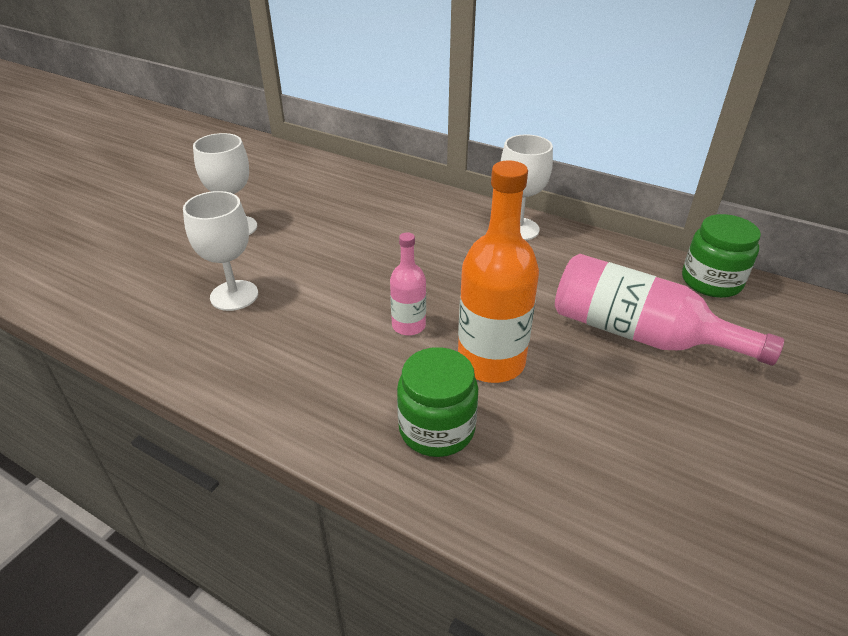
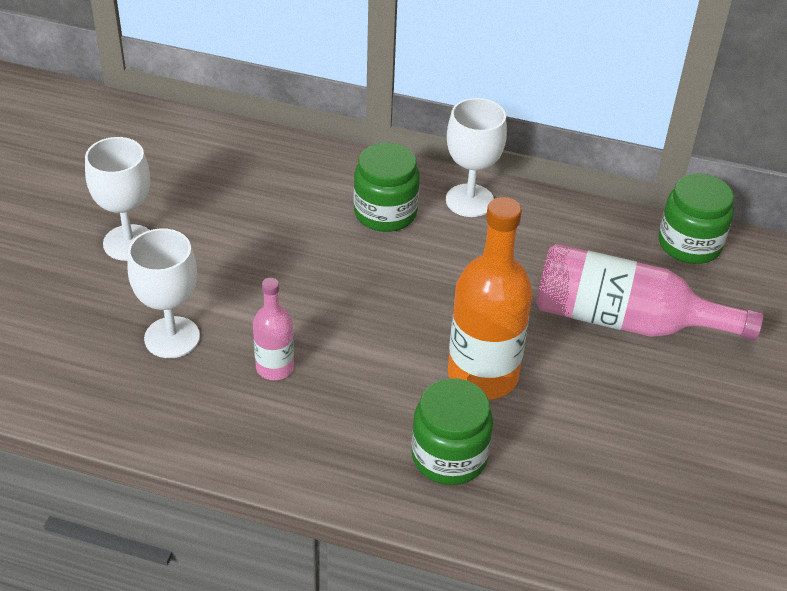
camera: 15 degrees left, 5 degrees up
pink bottle [390,232,426,336] -> pink bottle moved to [253,278,294,380]
none -> green jar [354,143,420,232]

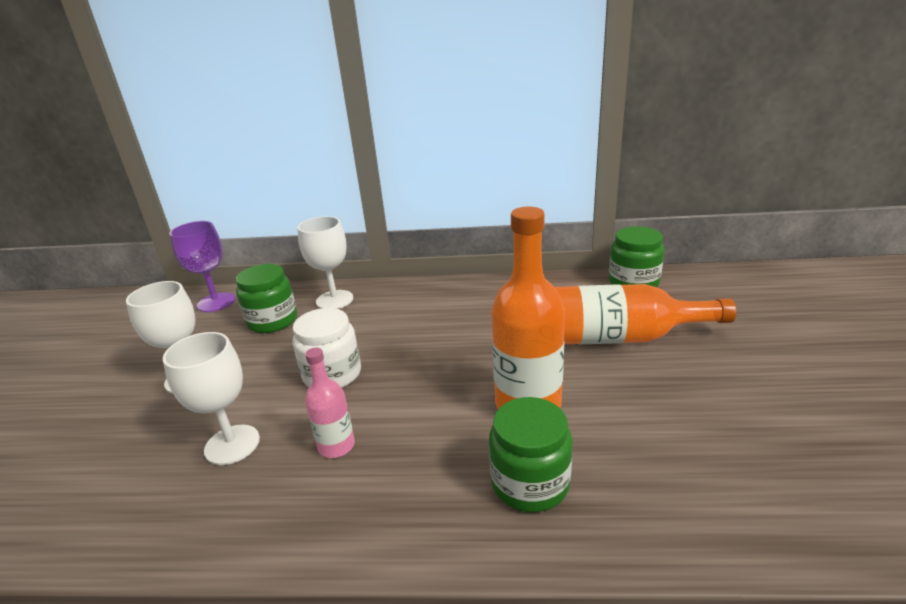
camera: 10 degrees left, 15 degrees down
green jar [354,143,420,232] -> green jar moved to [236,264,297,333]
white goblet [446,98,507,217] -> white goblet moved to [297,216,353,309]
pink bottle [536,244,763,340] -> orange bottle [555,284,736,344]
none -> purple goblet [169,221,235,312]
none -> white jar [292,308,361,388]

